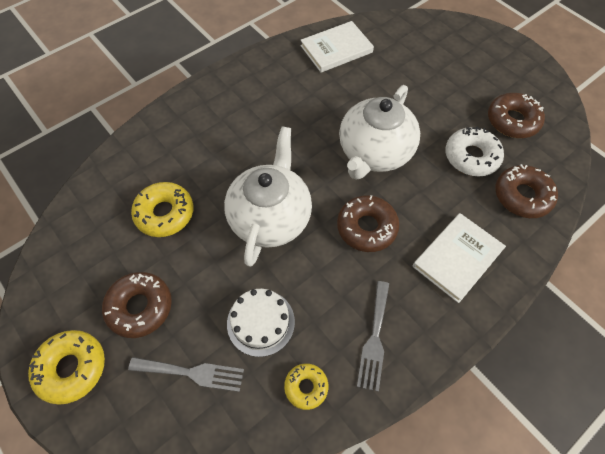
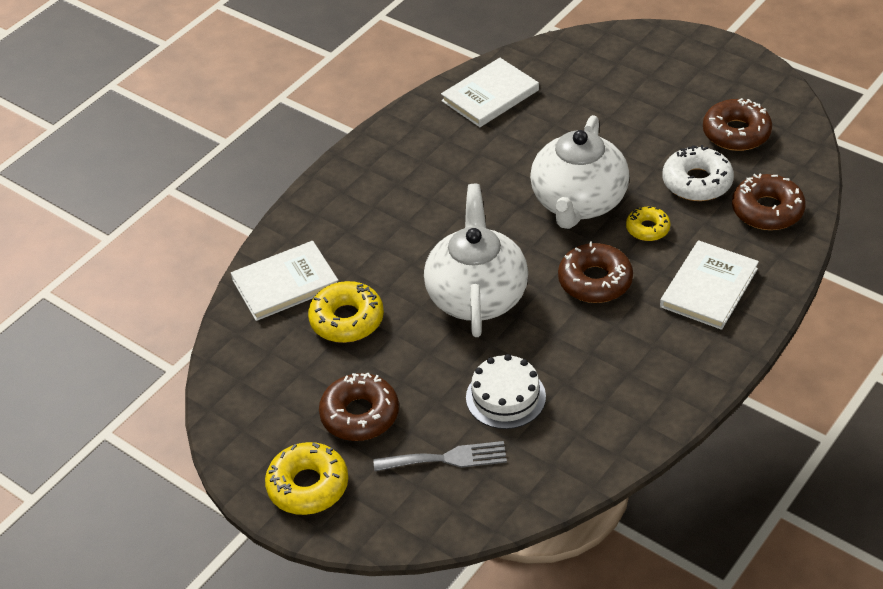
camera: 10 degrees left, 15 degrees down
yellow donut [284,363,328,410] -> yellow donut moved to [626,207,671,241]
grey fork [357,281,389,392] -> none
none -> white book [231,241,339,321]

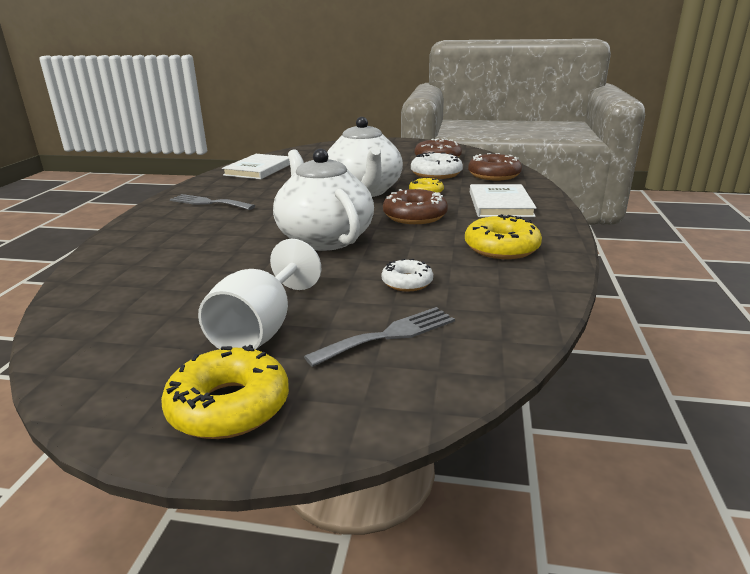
camera: 30 degrees left, 20 degrees down
white book [231,241,339,321] -> none
yellow donut [308,281,384,343] -> yellow donut moved to [465,214,542,259]
brown donut [319,373,399,441] -> white goblet [198,239,321,349]
white cake [466,354,546,429] -> white donut [381,259,433,292]
none -> grey fork [170,194,255,210]

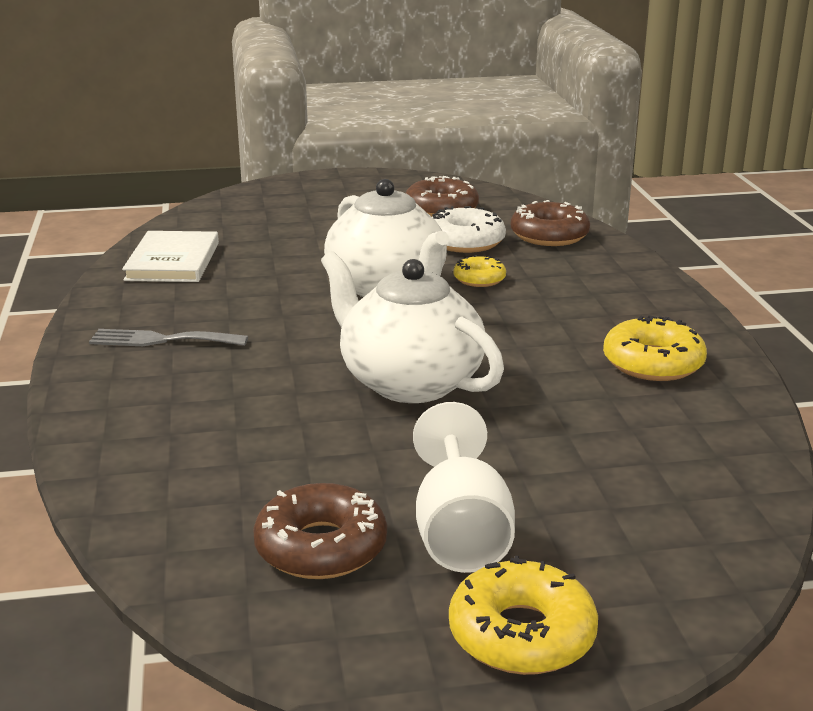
camera: 20 degrees left, 0 degrees up
grey fork [304,307,455,367] -> none
white donut [381,259,433,292] -> none
brown donut [383,189,448,224] -> brown donut moved to [253,483,387,579]
white book [470,184,537,217] -> none

